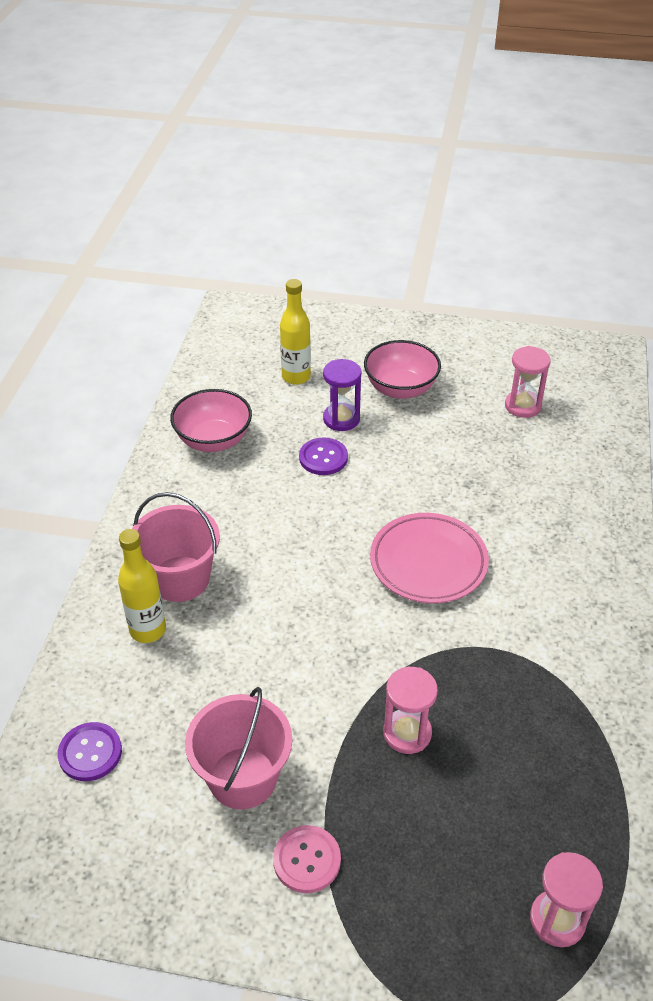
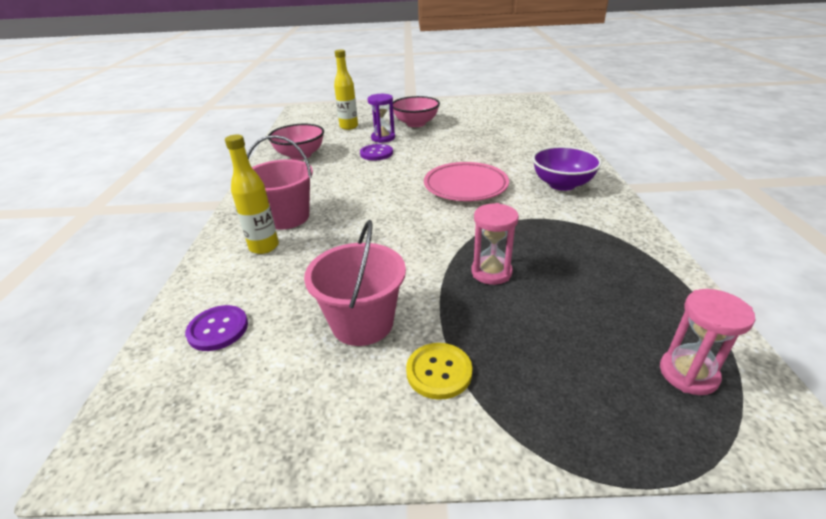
camera: 10 degrees left, 10 degrees down
pink button [273,825,341,893] -> yellow button [406,343,472,400]
pink hourglass [505,346,551,418] -> none
none -> purple bowl [532,146,602,191]

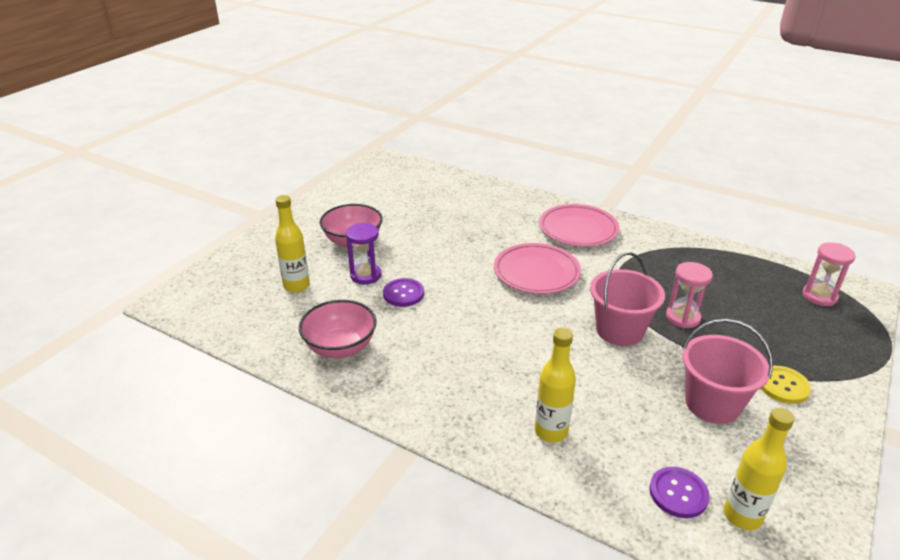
camera: 60 degrees left, 0 degrees up
pink bucket [247,135,313,230] -> pink bucket moved to [590,252,665,346]
purple bowl [532,146,602,191] -> pink plate [539,204,619,247]
none -> yellow bottle [724,407,795,530]

